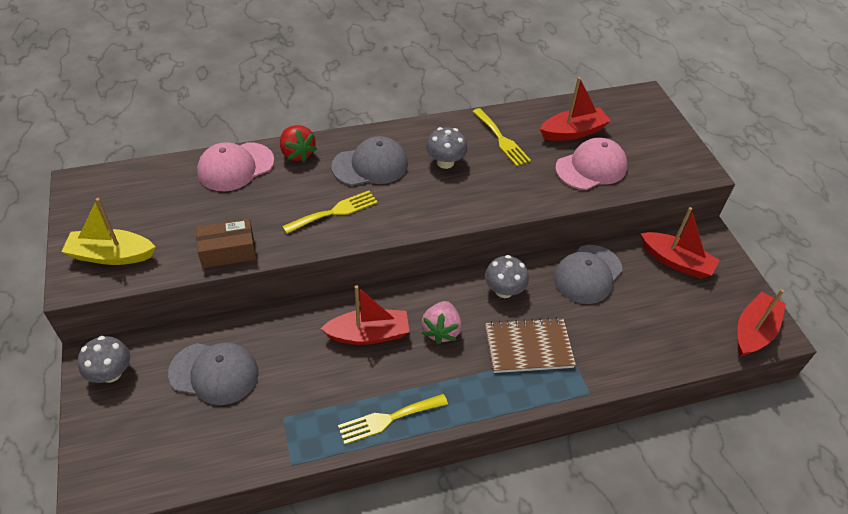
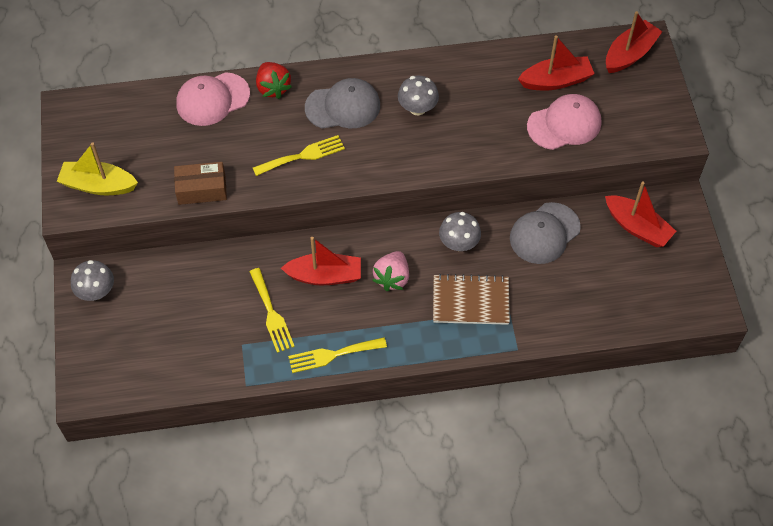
camera: 10 degrees right, 10 degrees up
grey cap [168,343,259,405] -> none
yellow fork [472,108,531,167] -> yellow fork moved to [249,268,295,353]
red boat [738,289,786,357] -> red boat moved to [606,11,663,73]

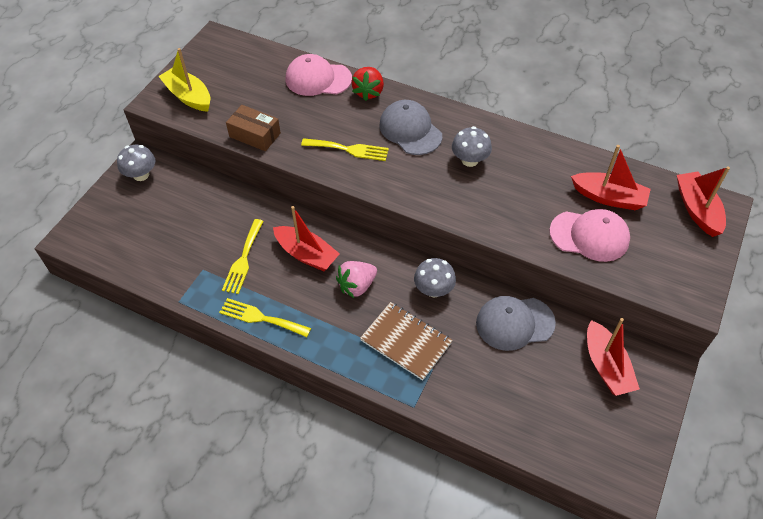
camera: 35 degrees right, 5 degrees down
grey cap [305,78,380,128] -> grey cap turned 150 degrees counterclockwise [379,100,442,155]
red boat [606,11,663,73] -> red boat turned 90 degrees counterclockwise [677,166,730,237]

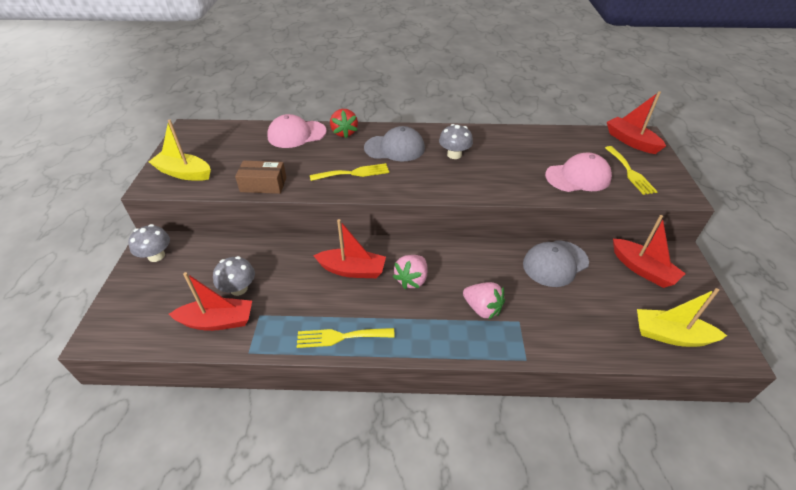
camera: 25 degrees left, 10 degrees down
yellow fork [222,219,264,294] -> yellow fork moved to [605,146,658,195]
brown notebook [360,302,453,380] -> pink strawberry [463,282,505,320]
grey cap [379,100,442,155] -> grey cap turned 150 degrees clockwise [364,126,425,162]
grey mushroom [414,258,456,297] -> grey mushroom moved to [213,256,255,296]
red boat [571,145,651,210] -> red boat moved to [169,272,252,331]
none -> yellow boat [637,288,727,347]

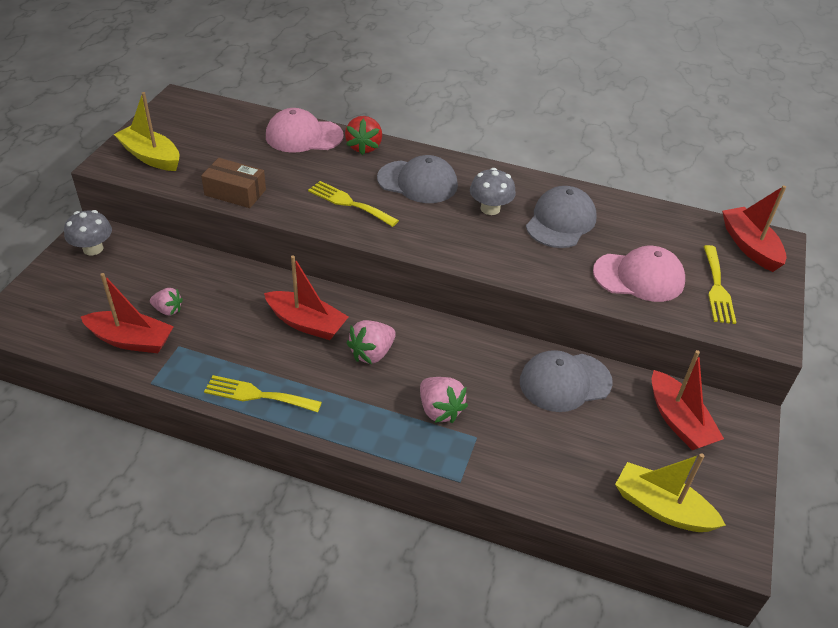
camera: 15 degrees right, 0 degrees up
grey mushroom [213,256,255,296] -> pink strawberry [150,288,183,316]
yellow fork [310,163,389,181] -> yellow fork turned 150 degrees counterclockwise [308,181,399,227]
none -> grey cap [526,186,597,248]

